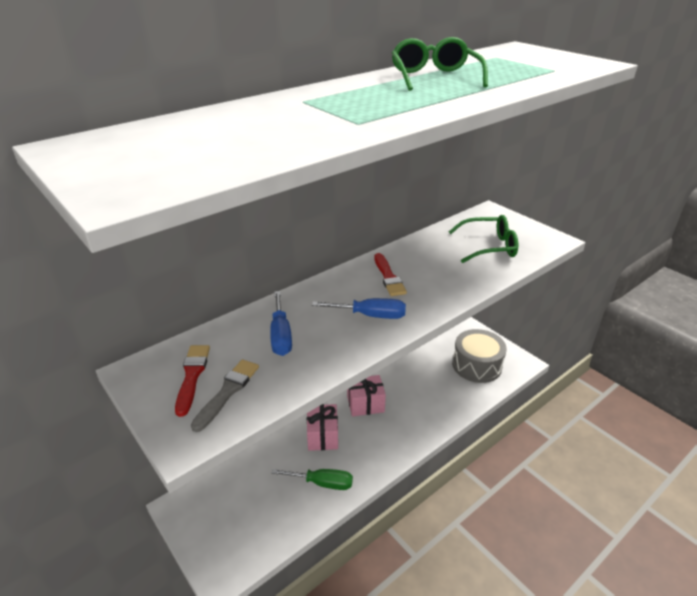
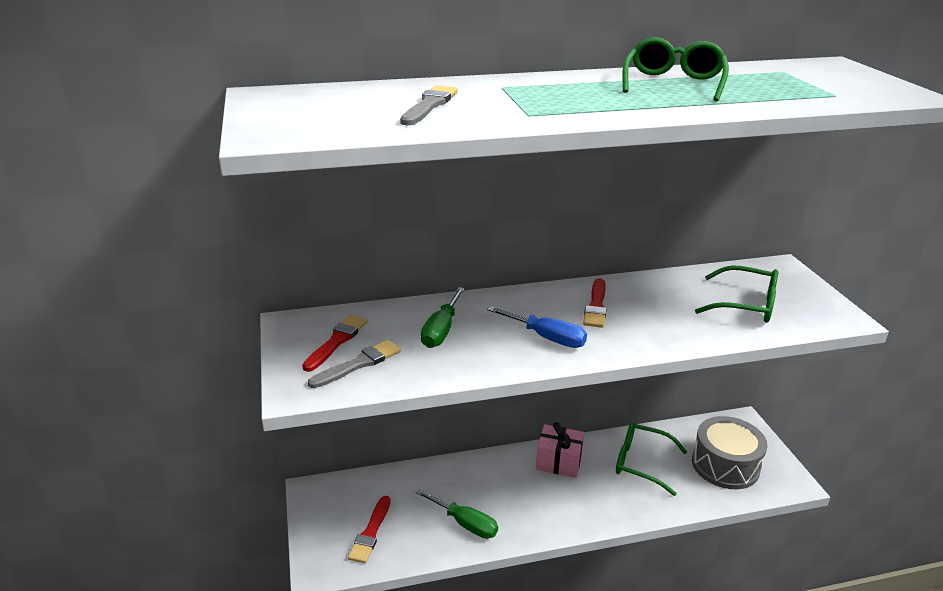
camera: 25 degrees right, 5 degrees down
blue screwdriver [270,291,292,356] -> green screwdriver [421,287,465,348]
pink gift [307,404,338,451] -> none
none -> red brush [348,496,391,563]
none -> grey brush [400,85,458,125]
none -> green glasses [616,422,687,496]

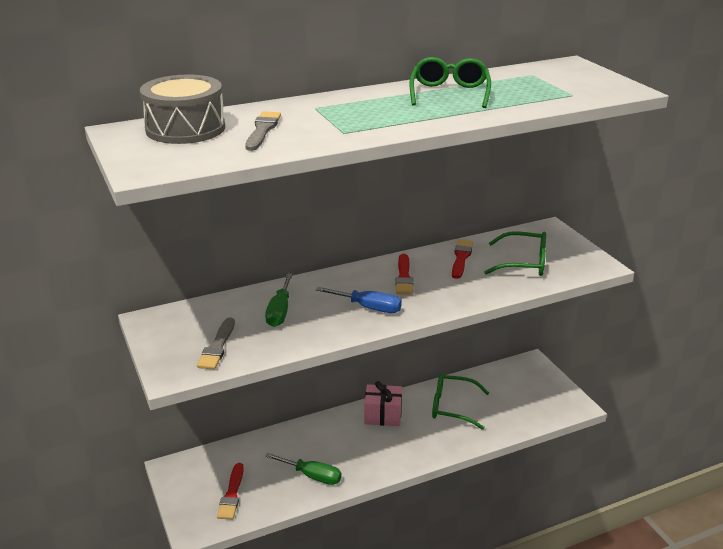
camera: 10 degrees left, 0 degrees up
red brush [302,315,368,372] -> red brush moved to [452,239,473,279]
grey brush [308,340,401,388] -> grey brush turned 150 degrees clockwise [197,317,235,370]
grey drum [692,416,768,489] -> grey drum moved to [140,74,225,144]

